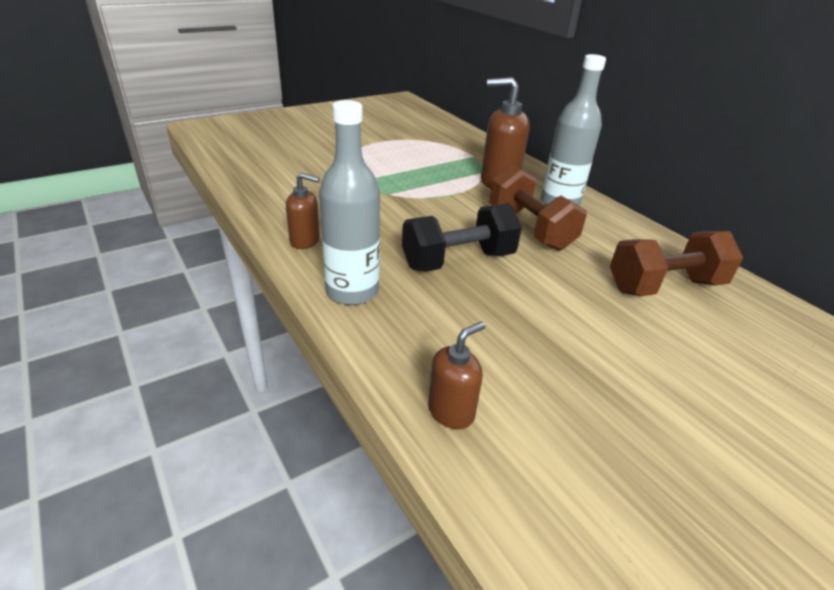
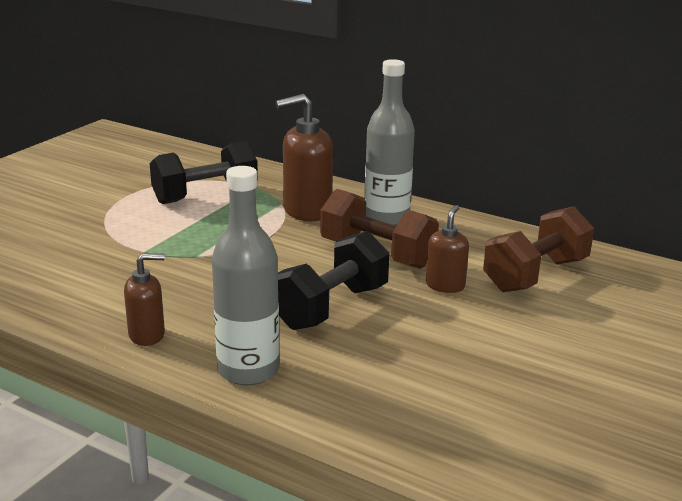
camera: 25 degrees left, 10 degrees down
brown soap dispenser [428,322,485,429] -> brown soap dispenser moved to [426,205,469,293]
none -> black dumbbell [150,141,258,204]

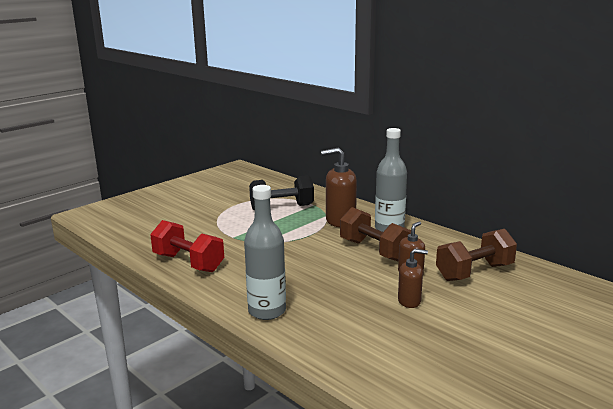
camera: 15 degrees right, 5 degrees down
brown soap dispenser [124,253,165,346] -> brown soap dispenser moved to [398,249,428,308]
black dumbbell [278,231,389,330] -> none
none -> red dumbbell [150,220,224,272]

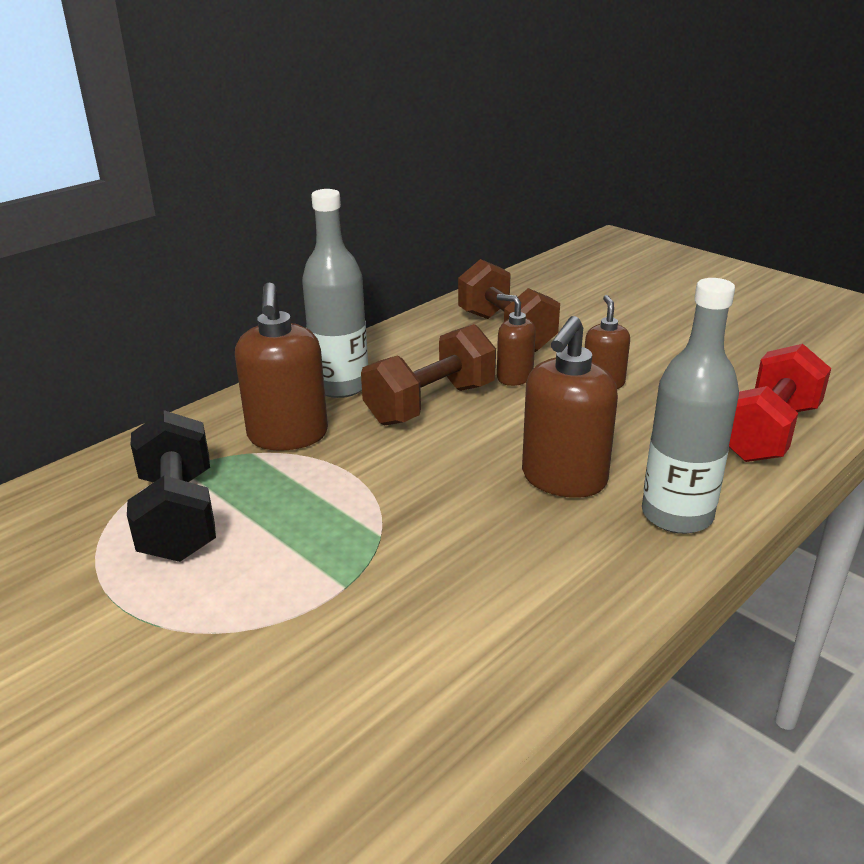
camera: 90 degrees left, 10 degrees up
red dumbbell [150,220,224,272] -> red dumbbell moved to [729,344,831,462]
none -> brown soap dispenser [522,316,618,498]

